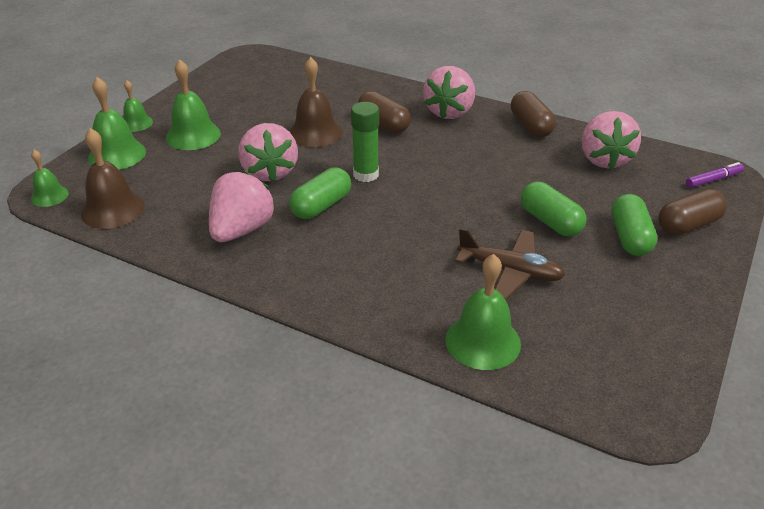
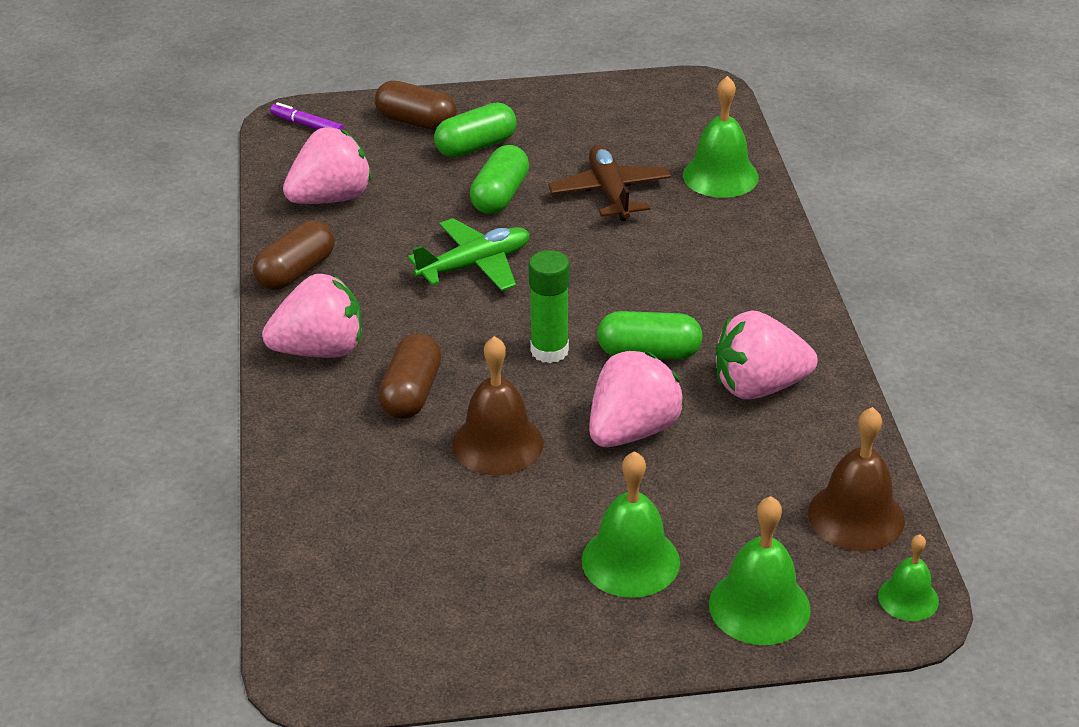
camera: 125 degrees left, 0 degrees up
green bell [123,80,153,132] -> none
none -> green plane [408,218,530,291]

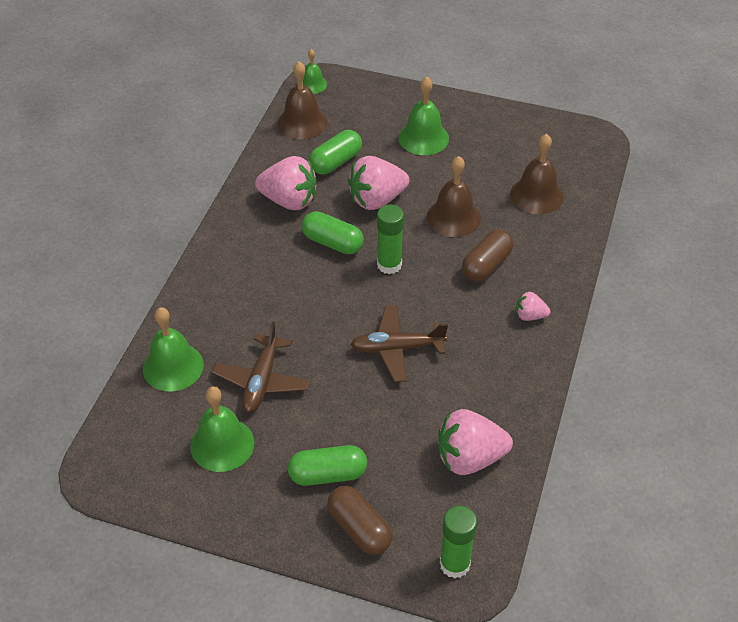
camera: 155 degrees left, 10 degrees up
brown capsule [253,220,334,290] -> none
pink strawberry [262,274,362,358] -> pink strawberry [516,292,550,321], size x0.51
purple marker [270,102,344,130] -> green glue stick [440,506,477,579]
green plane [408,218,530,291] -> brown plane [350,305,448,382]
green capsule [470,145,529,214] -> green capsule moved to [309,130,362,175]
green bell [709,496,811,645] -> green bell moved to [190,386,254,472]
none -> brown bell [510,134,564,214]

